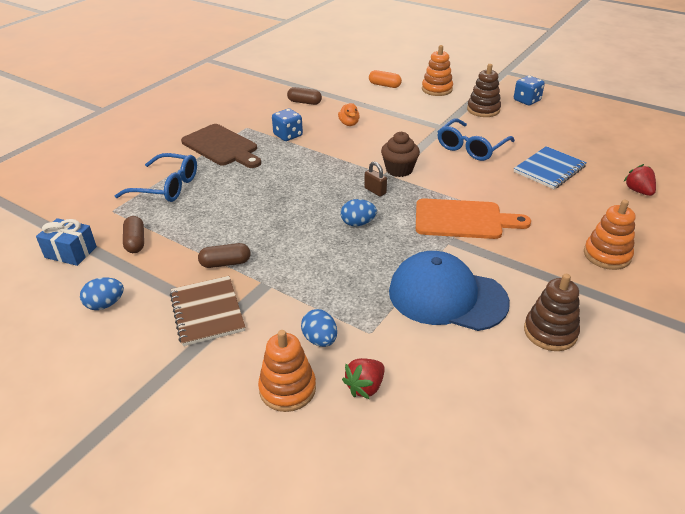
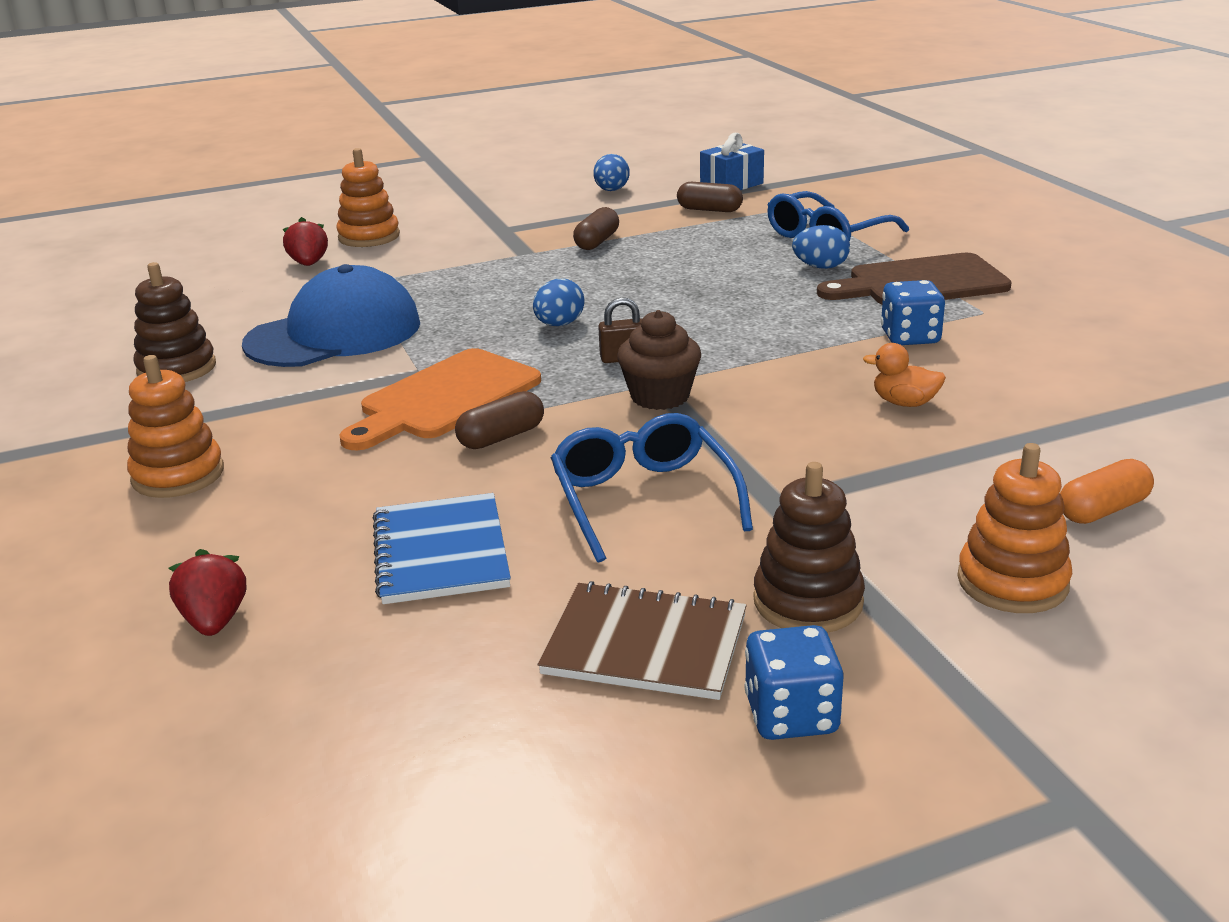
camera: 125 degrees right, 10 degrees down
brown notebook [170,276,245,346] -> brown notebook moved to [538,581,747,700]
brown capsule [287,87,322,105] -> brown capsule moved to [455,391,544,449]
blue egg [301,309,337,347] -> blue egg moved to [792,225,850,269]
red strawberry [623,164,656,196] -> red strawberry turned 120 degrees counterclockwise [169,549,246,636]

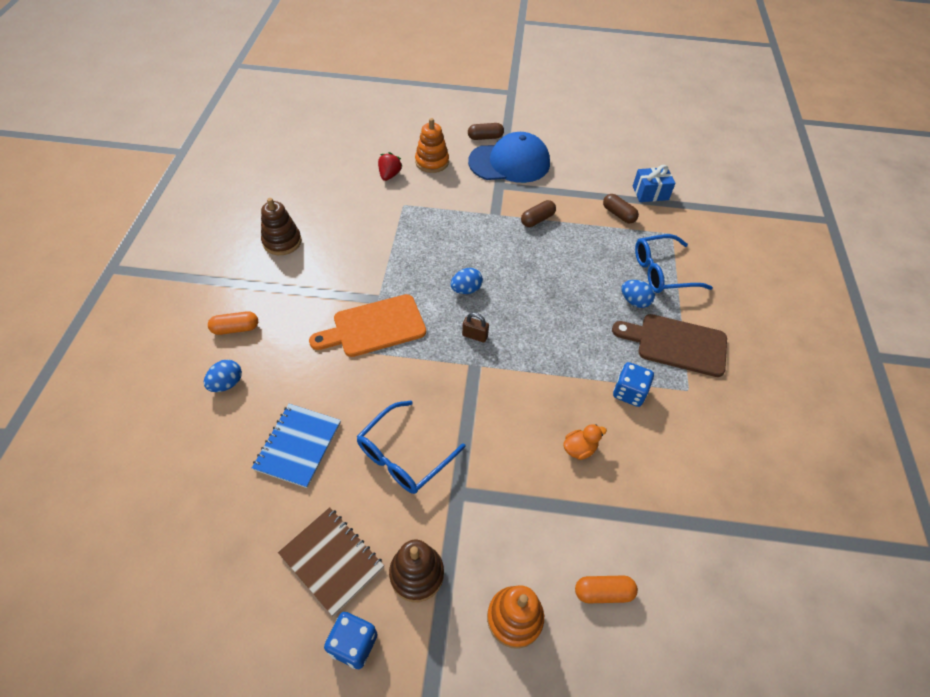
camera: 25 degrees right, 25 degrees up
orange stacking toy [127,355,224,498] -> orange capsule [208,311,258,335]
red strawberry [169,549,246,636] -> none
blue cap [242,264,420,367] -> blue cap moved to [468,132,550,183]
brown capsule [455,391,544,449] -> brown capsule moved to [468,123,504,140]
blue glasses [551,413,753,563] -> blue glasses turned 150 degrees counterclockwise [357,401,465,494]
blue egg [593,154,630,191] -> blue egg moved to [204,360,242,392]
brown cupcake [617,310,701,410] -> none
orange duck [863,343,946,407] -> orange duck turned 105 degrees clockwise [563,424,607,460]

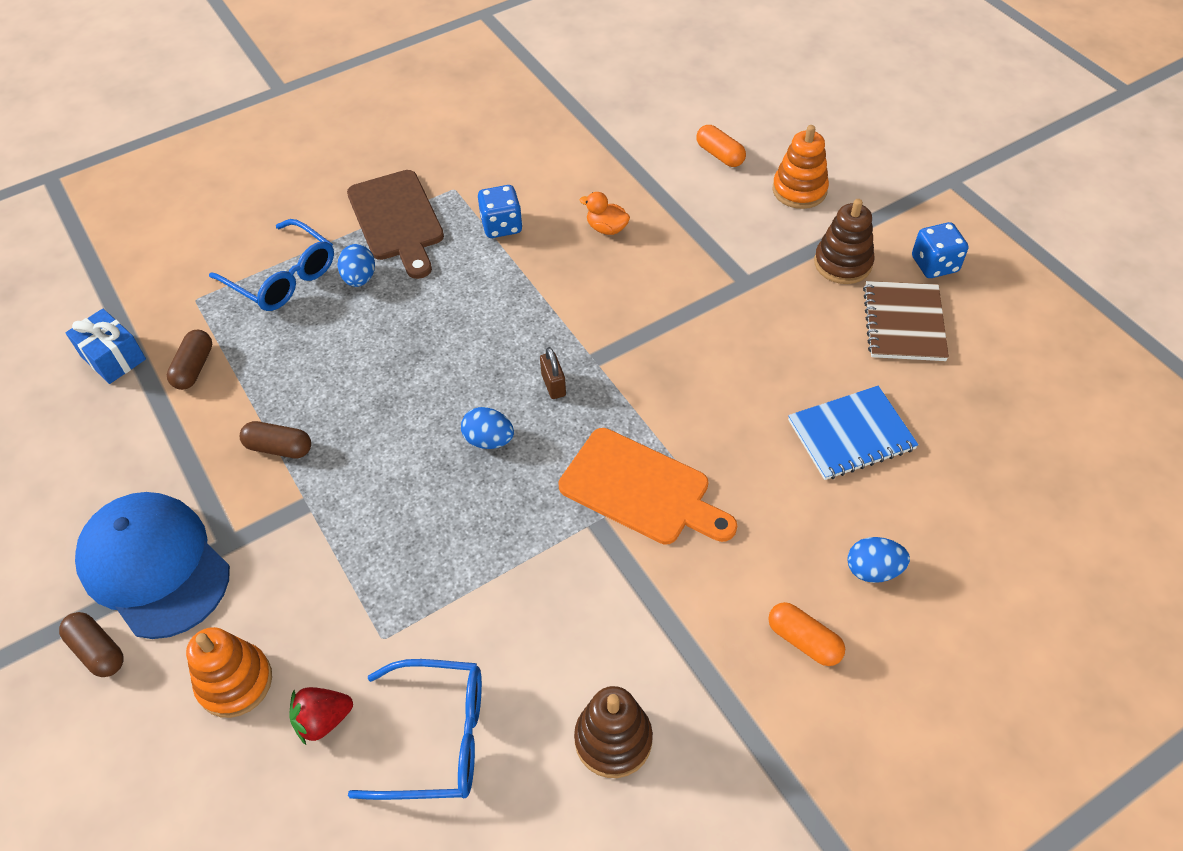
camera: 125 degrees left, 0 degrees up
blue glasses [357,401,465,494] -> blue glasses moved to [348,659,482,800]

